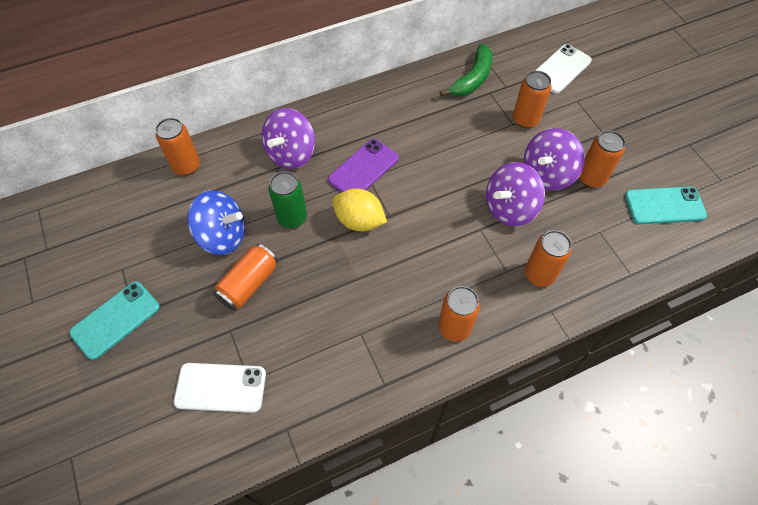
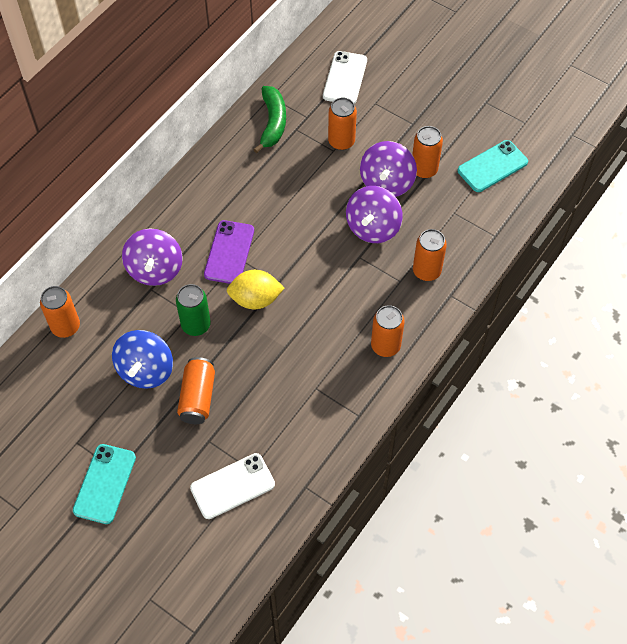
camera: 30 degrees left, 0 degrees up
blue spinning top [187,190,245,255] -> blue spinning top turned 120 degrees clockwise [112,330,173,389]

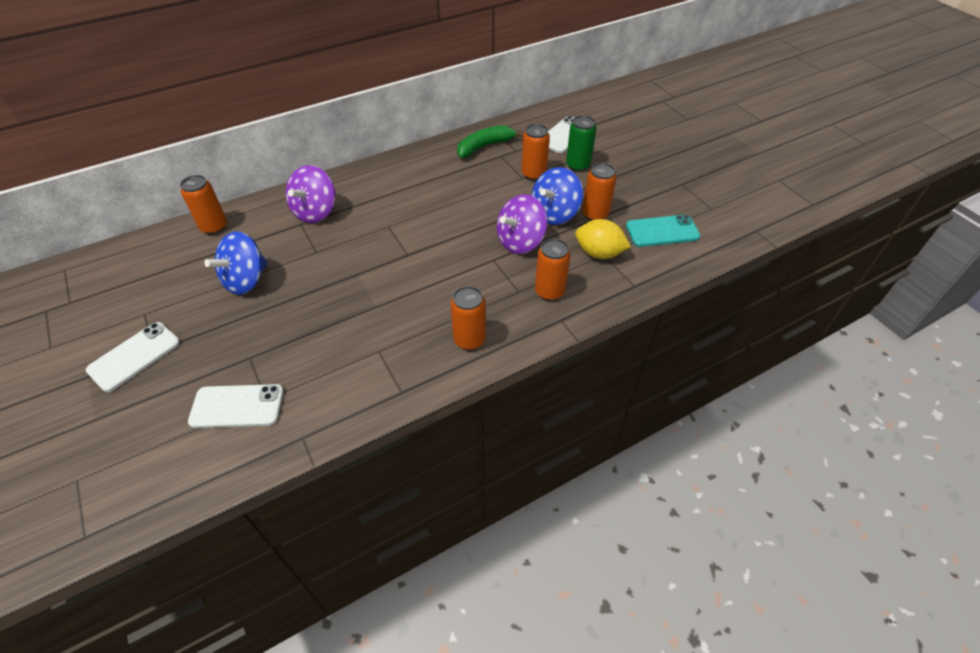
camera: 25 degrees right, 10 degrees down
turquoise phone [73,444,136,524] -> white phone [86,322,180,392]
green can [176,284,211,336] -> green can moved to [566,115,597,172]
orange can [177,357,215,424] -> none
purple phone [204,220,254,284] -> none
yellow lemon [227,270,284,309] -> yellow lemon moved to [575,219,631,259]
green banana [253,86,286,153] -> green banana turned 150 degrees counterclockwise [457,125,524,158]
purple spinning top [360,141,417,197] -> blue spinning top [531,167,583,225]

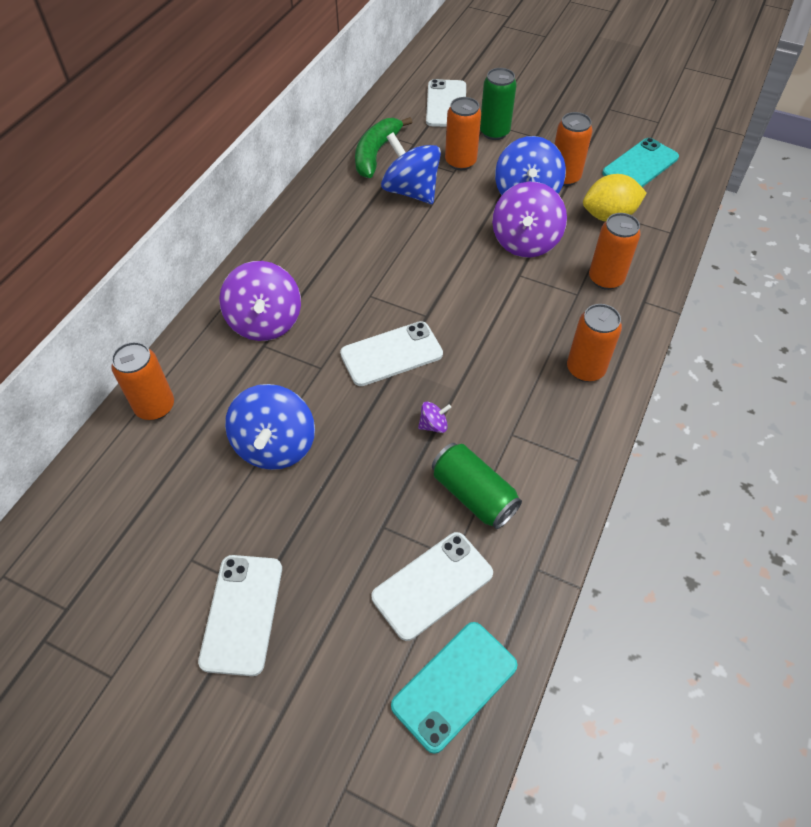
camera: 35 degrees left, 5 degrees up
none -> white phone [340,321,443,386]
none -> blue spinning top [381,133,441,204]
none -> turquoise phone [391,622,518,754]
none -> purple spinning top [418,402,451,433]
none -> green can [432,443,522,529]

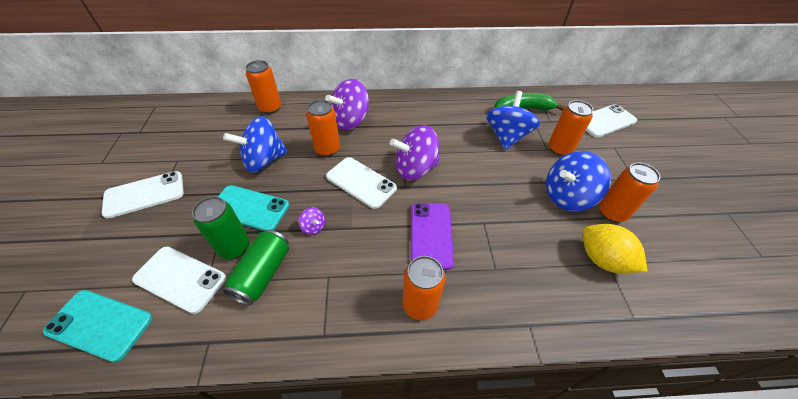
camera: 60 degrees right, 5 degrees down
green can [480,68,517,140] -> green can moved to [192,196,250,259]
purple spinning top [492,182,567,258] -> purple spinning top moved to [390,125,440,181]
orange can [589,213,641,290] -> orange can moved to [306,100,340,157]
turquoise phone [602,138,679,187] -> turquoise phone moved to [218,185,289,231]
none -> purple phone [411,203,454,270]

